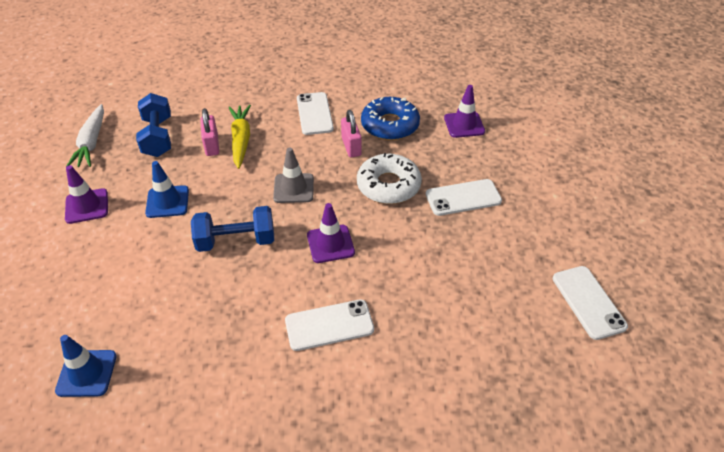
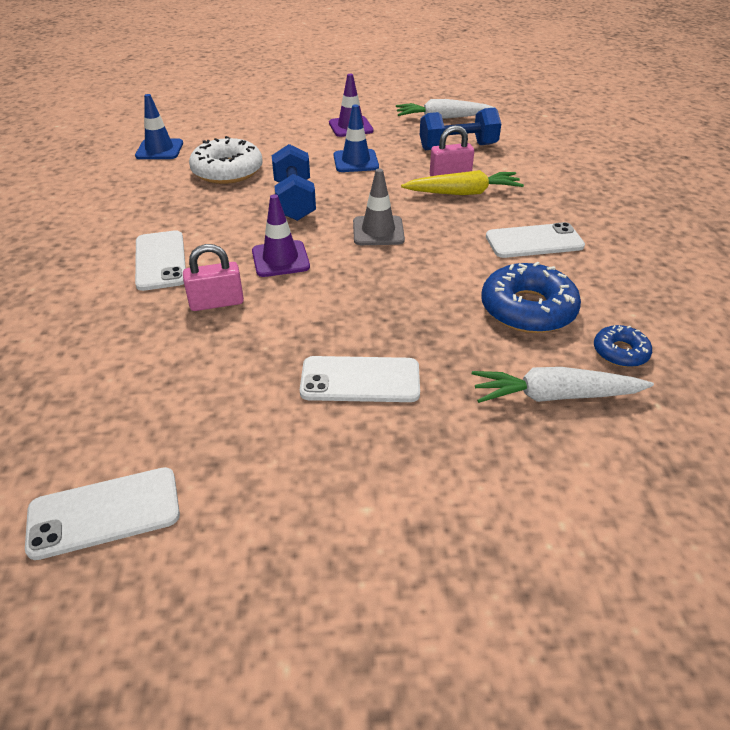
camera: 90 degrees right, 5 degrees down
pink padlock [341,110,362,157] -> pink padlock moved to [183,244,244,311]
white donut [357,153,422,204] -> white donut moved to [189,136,263,184]
white phone [426,179,502,216] -> white phone turned 75 degrees counterclockwise [300,356,420,402]
purple traffic cone [444,85,485,138] -> white carrot [472,367,654,403]
none -> blue donut [594,325,652,367]

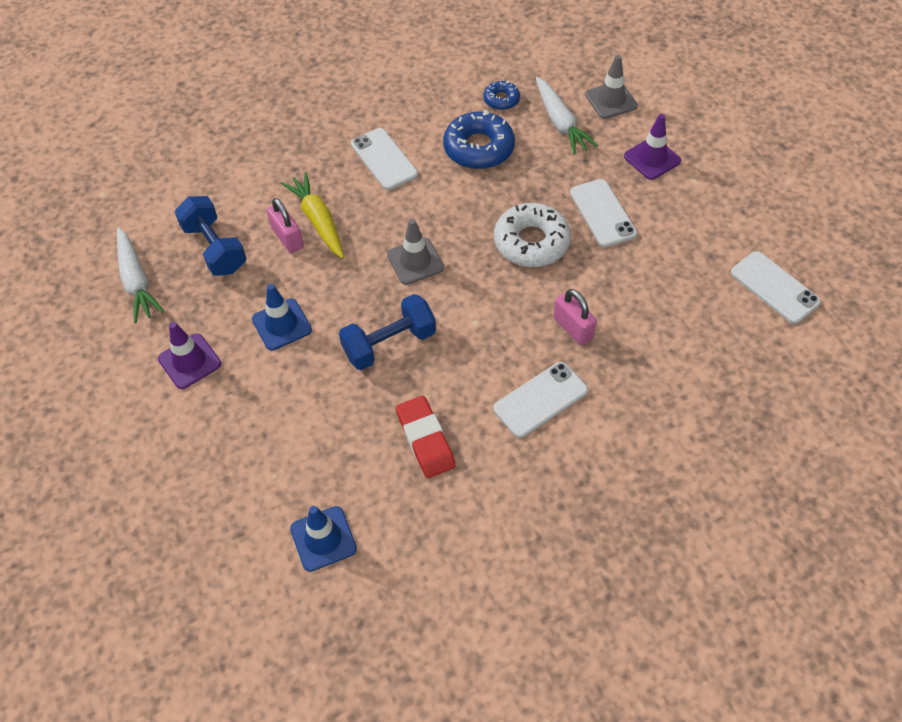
camera: 110 degrees left, 15 degrees up
white donut [189,136,263,184] -> white donut moved to [494,203,571,267]
purple traffic cone [252,194,310,277] -> purple traffic cone moved to [624,114,681,180]
none -> red eraser [396,396,456,478]
none -> grey traffic cone [585,55,638,119]

